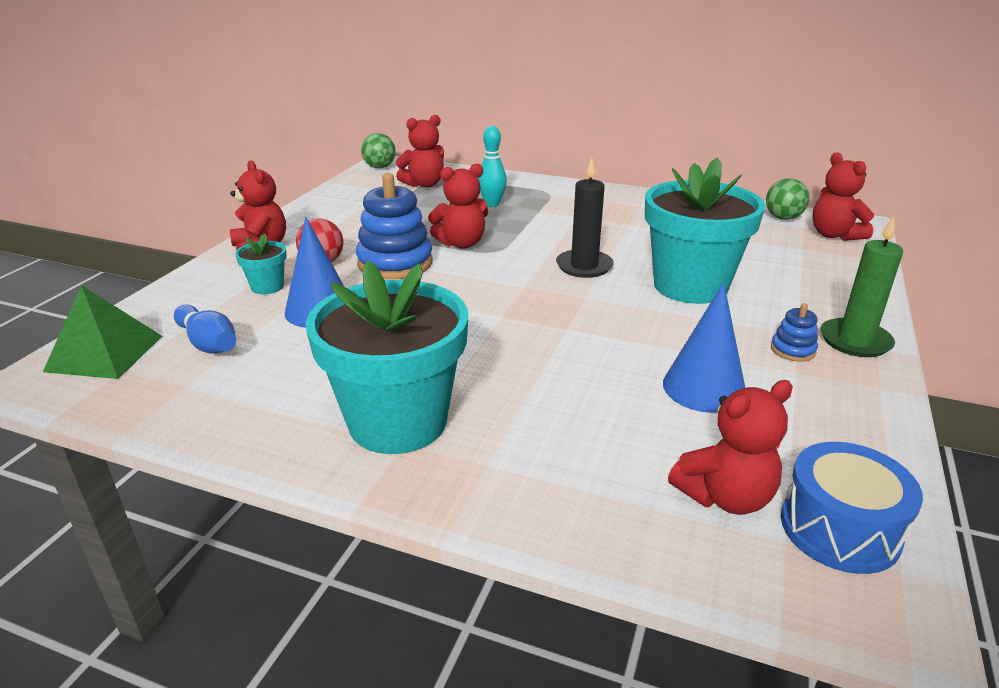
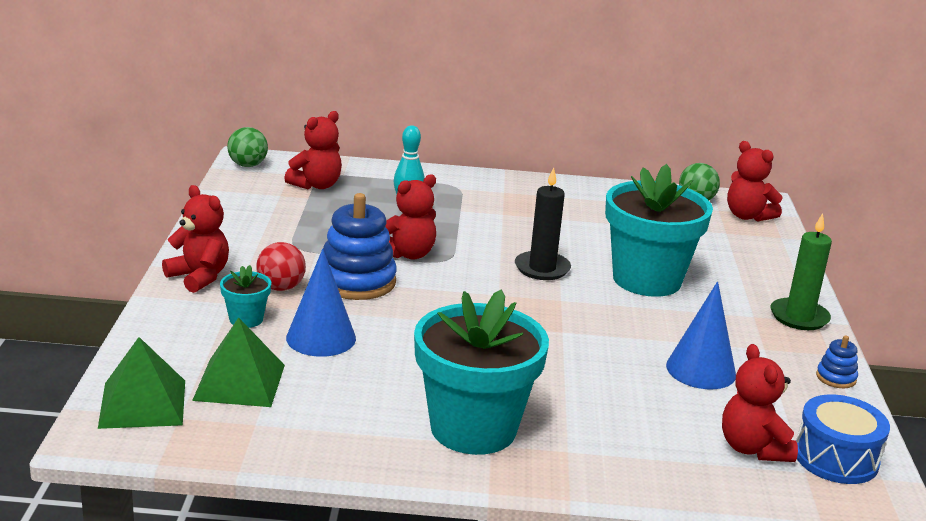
camera: 20 degrees left, 5 degrees down
blue bowling pin [174,304,236,354] -> green pyramid [192,317,285,407]
red teddy bear [668,380,793,515] -> red teddy bear turned 120 degrees clockwise [722,344,798,462]
blue stacking toy [771,303,818,362] -> blue stacking toy moved to [816,335,858,388]

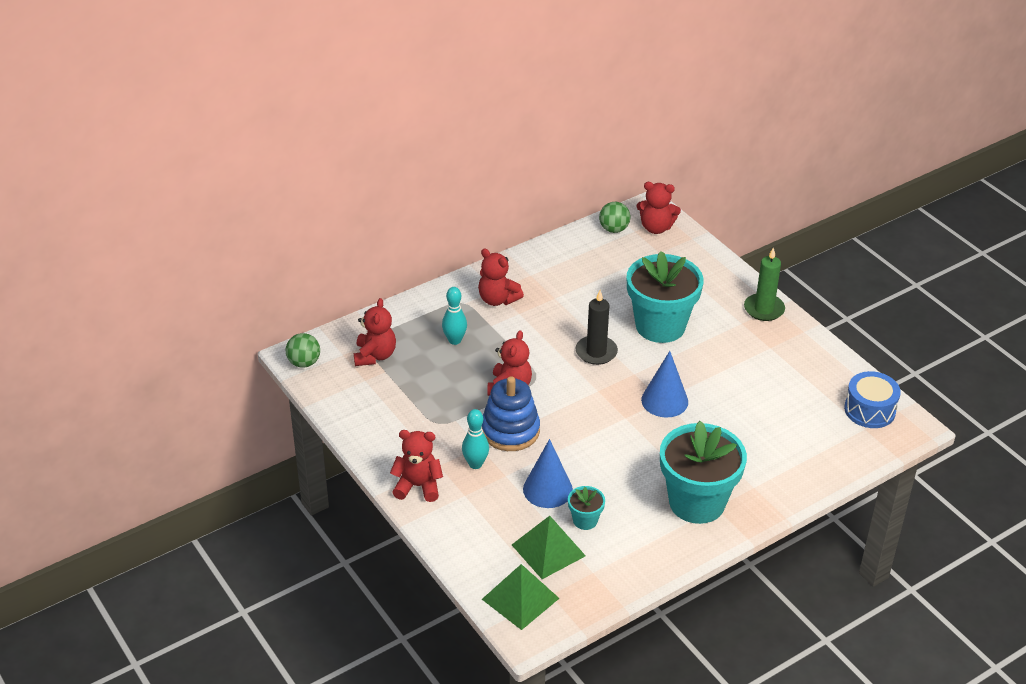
camera: 35 degrees left, 15 degrees up
turquoise flower pot [220,265,271,328] -> turquoise flower pot moved to [568,486,605,530]
red ball [256,242,306,291] -> turquoise bowling pin [462,409,489,469]
blue cone [666,281,736,389] -> blue cone moved to [641,351,688,417]
red teddy bear [722,344,798,462] -> red teddy bear moved to [478,248,524,306]
blue stacking toy [816,335,858,388] -> none

